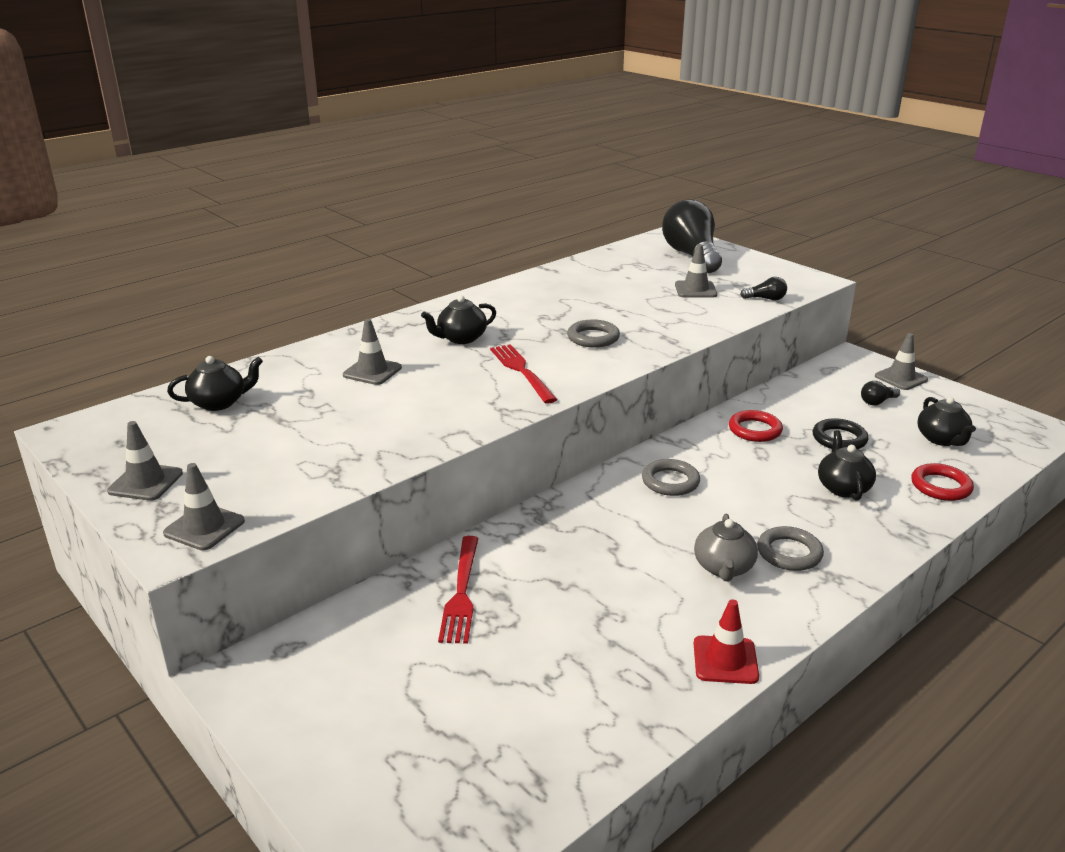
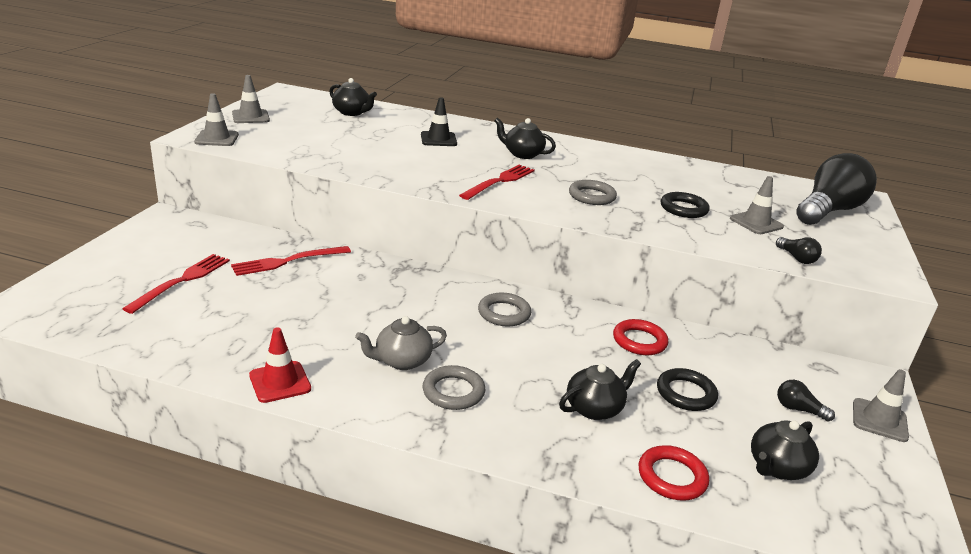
camera: 55 degrees right, 0 degrees up
grey traffic cone [343,319,402,385] -> black traffic cone [421,97,457,146]
none -> red fork [122,254,230,314]
none -> black ring [661,192,710,218]

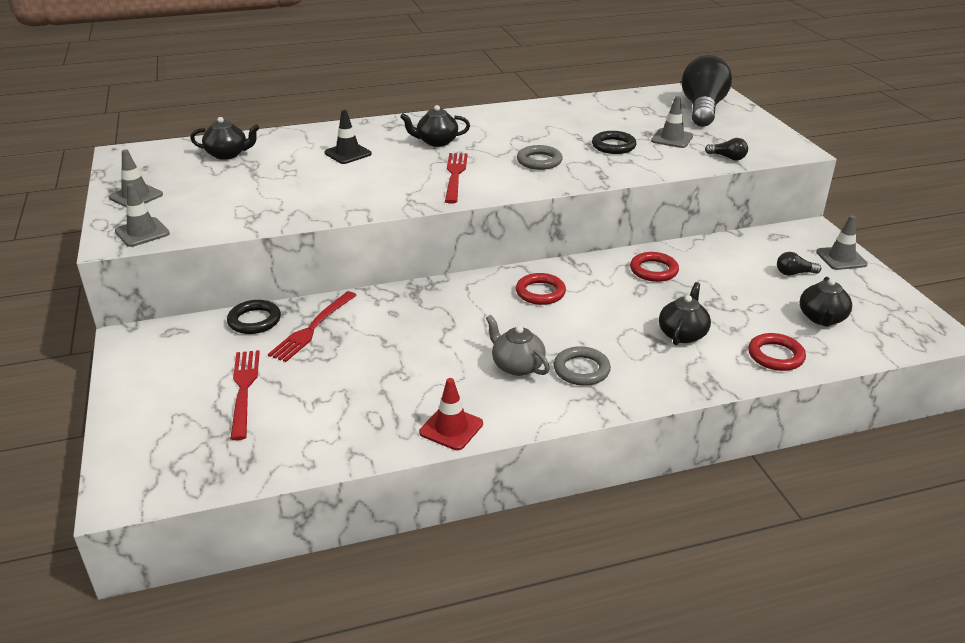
camera: 30 degrees left, 5 degrees up
grey teapot [355,316,447,370] -> grey teapot turned 105 degrees clockwise [486,315,550,376]
grey ring [478,293,531,327] -> red ring [516,273,566,305]
black ring [657,368,718,411] -> black ring moved to [227,300,281,334]

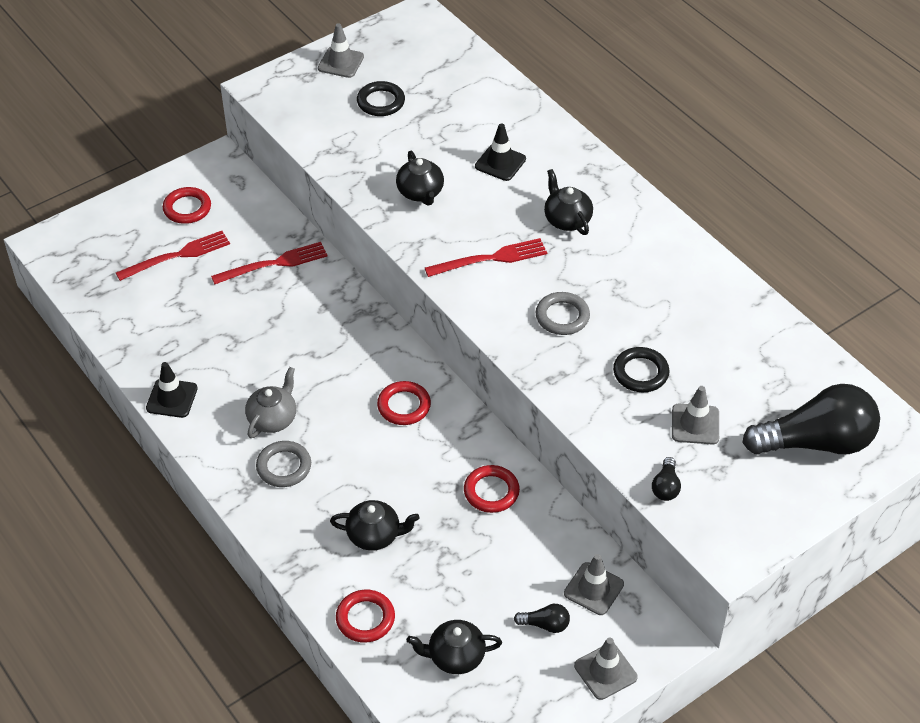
camera: 70 degrees right, 15 degrees up
grey traffic cone [115,183,170,247] -> grey traffic cone moved to [564,554,624,615]
black teapot [190,117,259,160] -> black teapot moved to [396,151,444,206]
black ring [227,300,281,334] -> black ring moved to [357,81,405,116]
red fork [268,291,357,362] -> red fork turned 150 degrees clockwise [211,242,328,284]
red traffic cone [419,378,483,450] -> black traffic cone [146,362,198,418]
black light bulb [777,252,821,276] -> black light bulb turned 120 degrees clockwise [514,604,570,633]
none -> red ring [163,187,211,224]

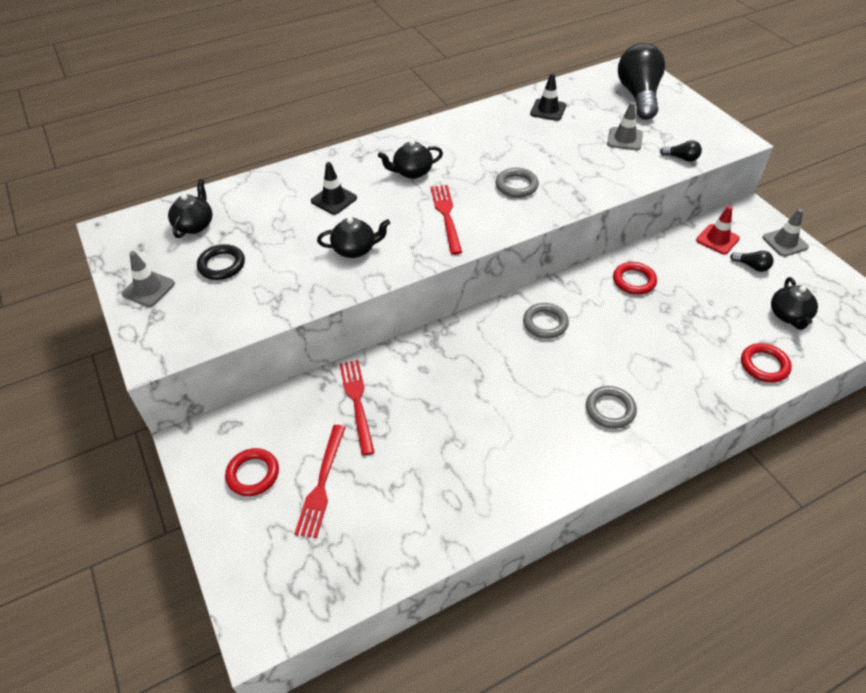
camera: 80 degrees left, 0 degrees up
red fork [116,231,230,281] -> red fork turned 150 degrees counterclockwise [294,425,346,538]
black traffic cone [146,362,198,418] -> black traffic cone moved to [530,73,566,121]
grey teapot [245,367,296,438] -> none
black teapot [330,500,420,550] -> black teapot moved to [168,179,212,238]
red ring [377,381,431,425] -> grey ring [523,303,569,339]
black light bulb [514,604,570,633] -> black light bulb turned 105 degrees clockwise [730,251,774,272]
grey traffic cone [564,554,624,615] -> red traffic cone [696,206,740,255]
black ring [613,347,669,392] -> none

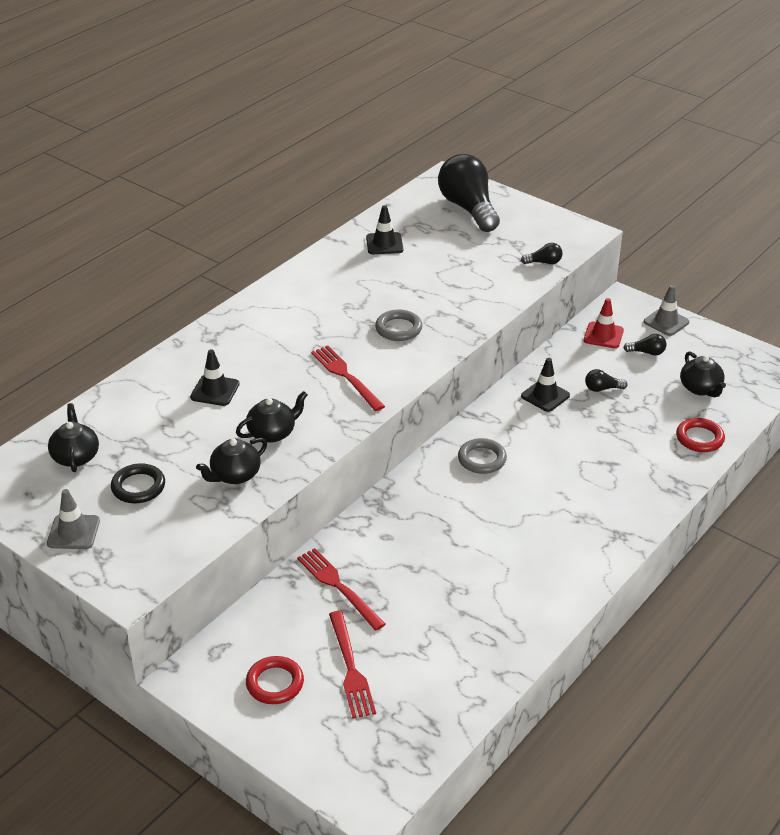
camera: 25 degrees left, 10 degrees down
black teapot [378,140,443,179] -> black teapot moved to [196,438,267,484]
grey ring [586,386,637,429] -> none
grey traffic cone [607,102,643,150] -> none
red ring [613,262,657,295] -> black traffic cone [521,358,570,412]
none -> black light bulb [585,369,628,392]

